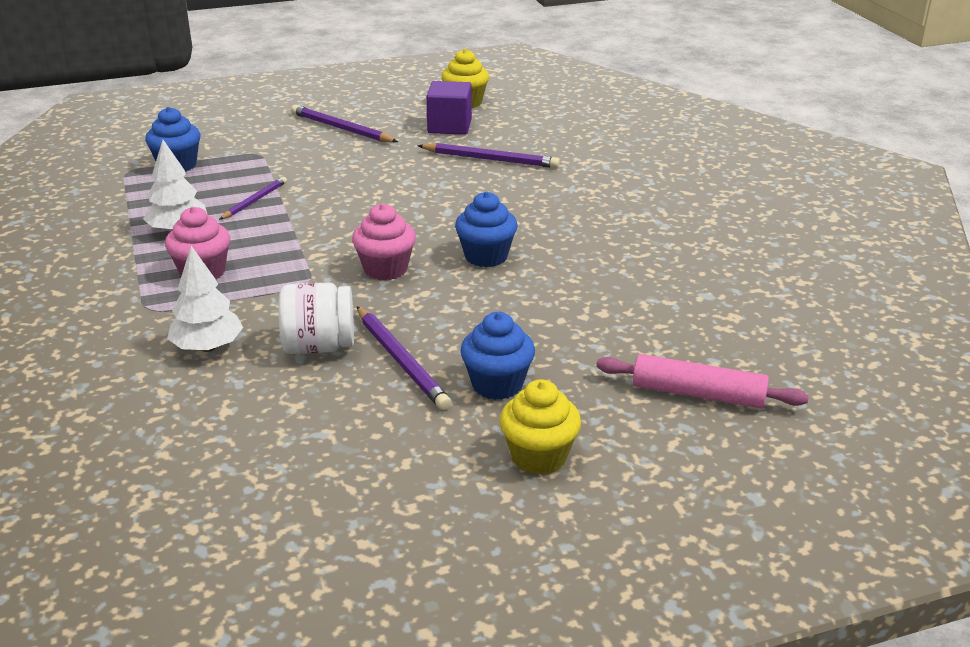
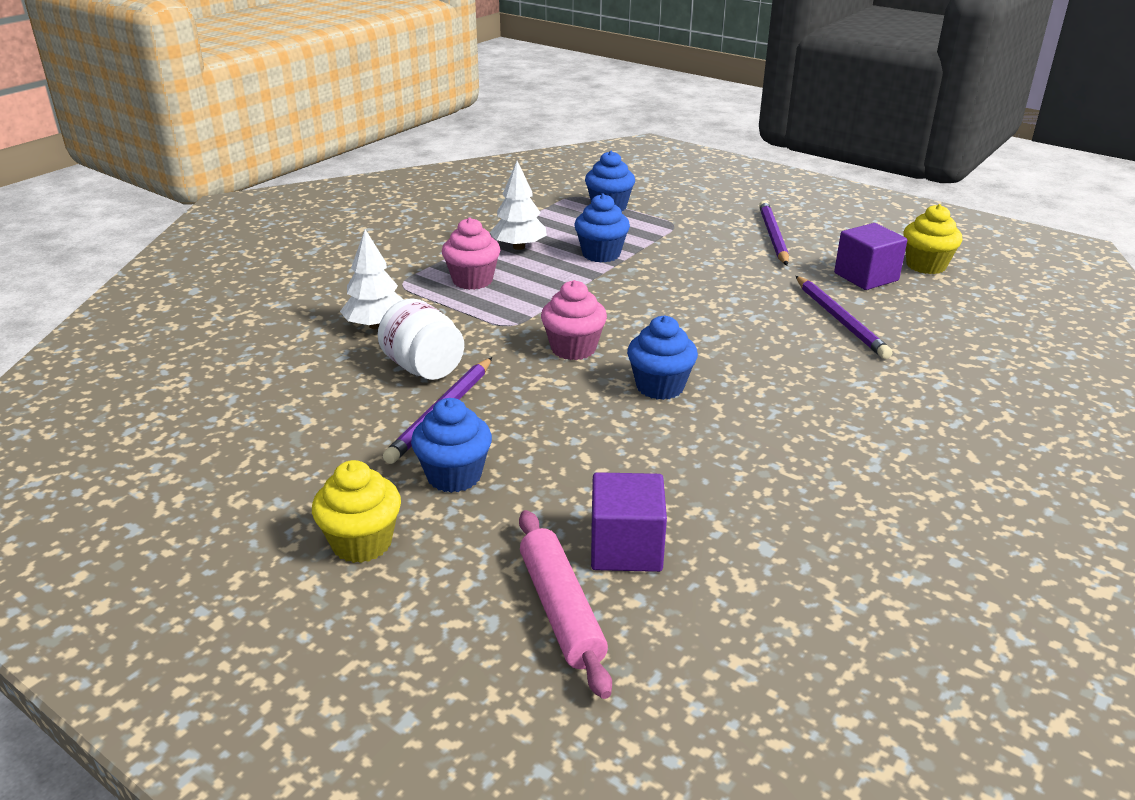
camera: 55 degrees right, 0 degrees up
purple pencil [219,177,287,220] -> blue cupcake [574,194,630,263]
none -> purple cube [591,472,667,572]

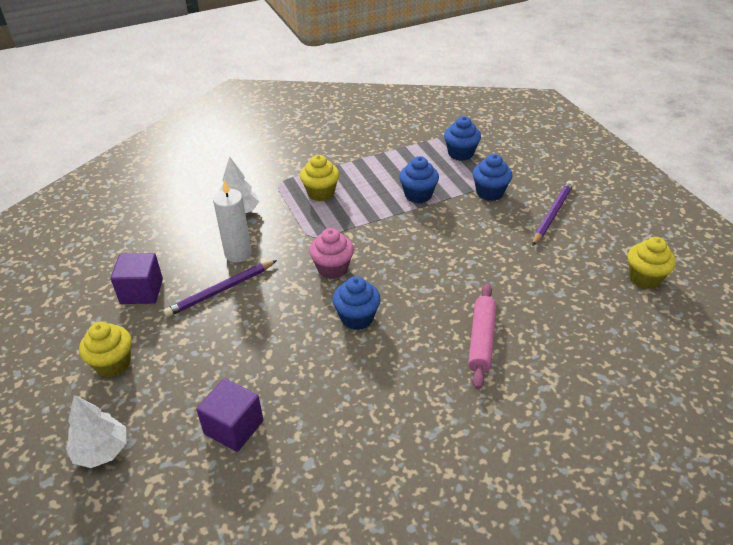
camera: 30 degrees right, 10 degrees up
white jar [378,298,464,380] -> white candle [213,180,252,262]
blue cupcake [411,398,492,493] -> blue cupcake moved to [472,154,513,201]
pink cupcake [442,217,500,290] -> yellow cupcake [300,155,339,201]
white tree [490,161,547,250] -> white tree moved to [66,395,126,468]
pink rolling pin [519,510,612,699] -> pink rolling pin moved to [468,284,496,389]
purple pencil [796,276,892,359] -> none
purple cube [834,223,907,290] -> purple cube moved to [111,253,163,304]

